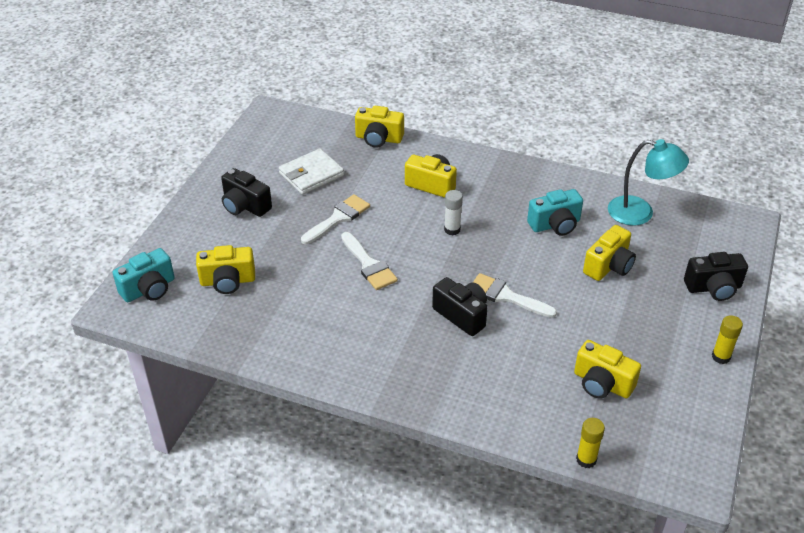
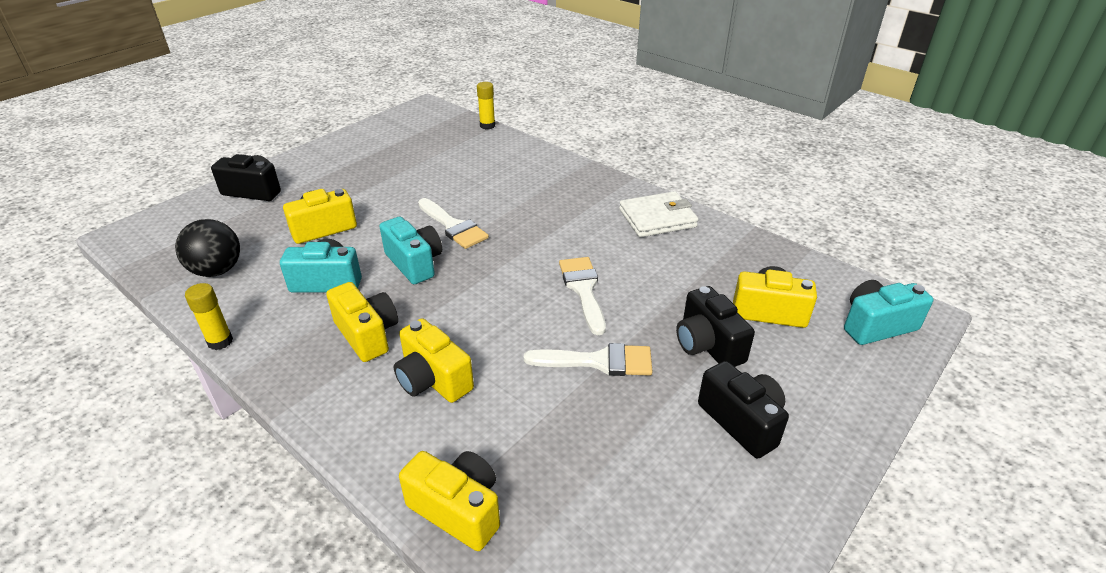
camera: 160 degrees left, 5 degrees down
white wallet [279,148,344,195] -> white wallet moved to [619,191,699,237]
white brush [301,194,370,244] -> white brush turned 150 degrees counterclockwise [524,343,653,376]
black camera [432,277,487,336] -> black camera moved to [676,286,755,367]
white glue stick [444,190,463,235] -> none
yellow camera [574,340,641,399] -> yellow camera moved to [326,282,398,362]
turquoise lamp [608,139,689,226] -> black ball [175,219,240,277]
yellow glue stick [712,315,743,364] -> yellow glue stick moved to [185,283,233,350]
none -> turquoise camera [379,217,442,284]

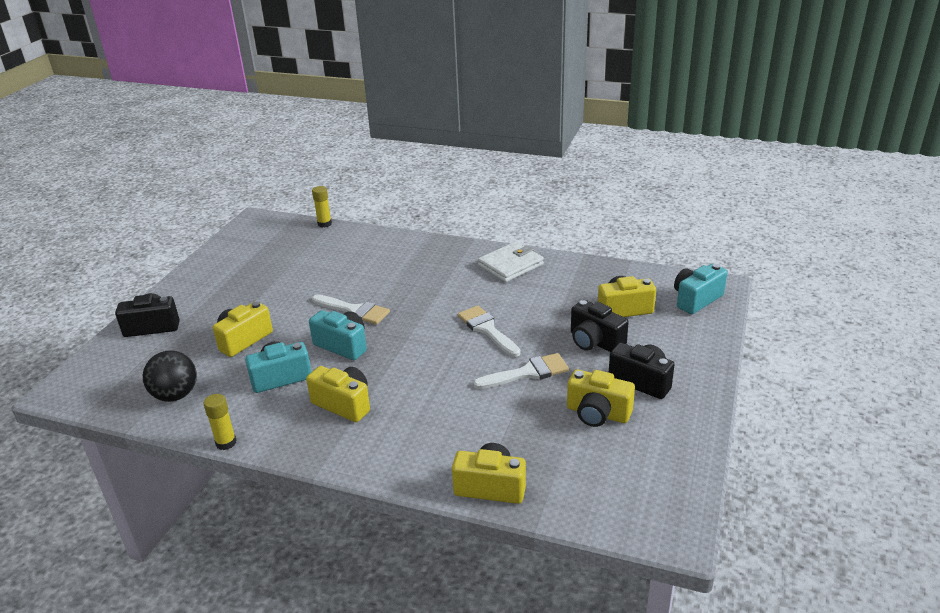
camera: 20 degrees left, 5 degrees down
yellow camera [394,318,474,403] -> yellow camera moved to [567,369,635,427]

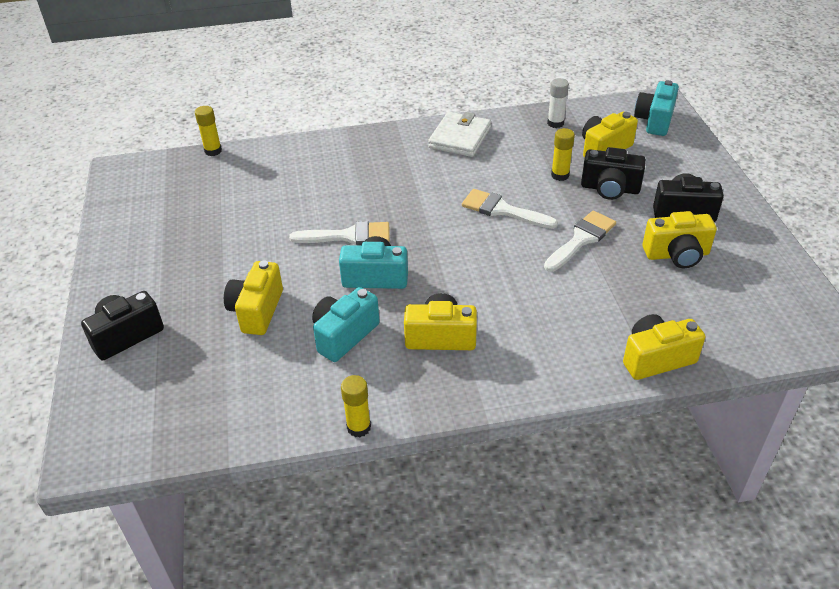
camera: 30 degrees left, 10 degrees up
black ball [143,350,197,402] -> none
none -> white glue stick [547,78,569,128]
none -> yellow glue stick [551,128,575,181]

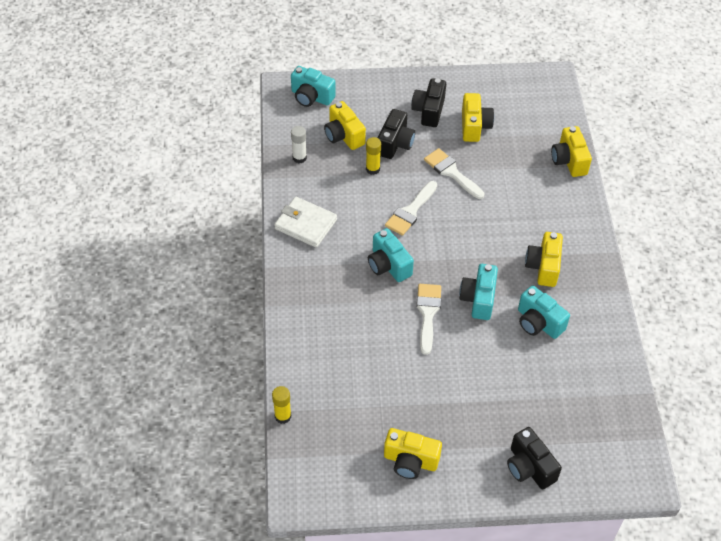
camera: 85 degrees left, 10 degrees up
yellow camera [224,260,283,335] -> yellow camera moved to [384,428,442,479]
yellow glue stick [341,375,371,437] -> none
none -> turquoise camera [368,228,414,282]

